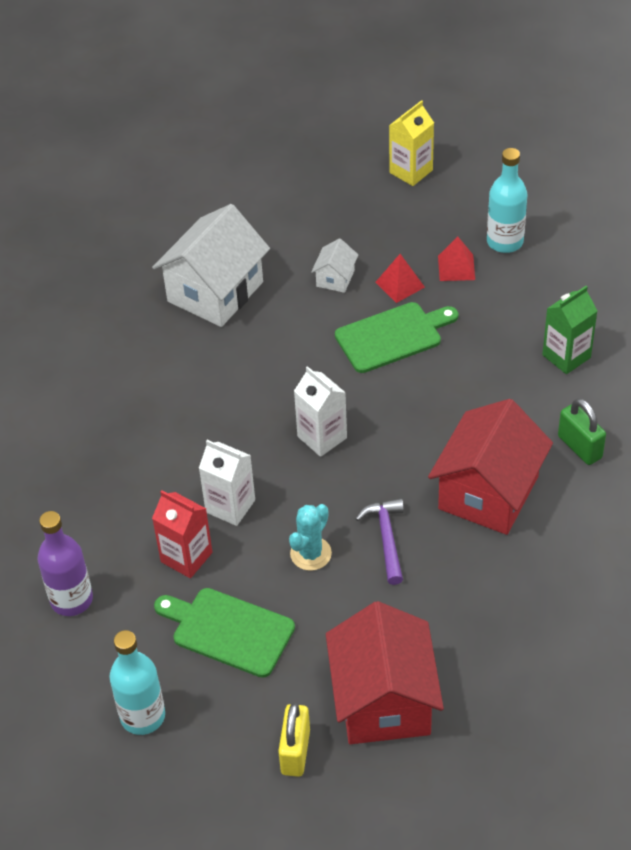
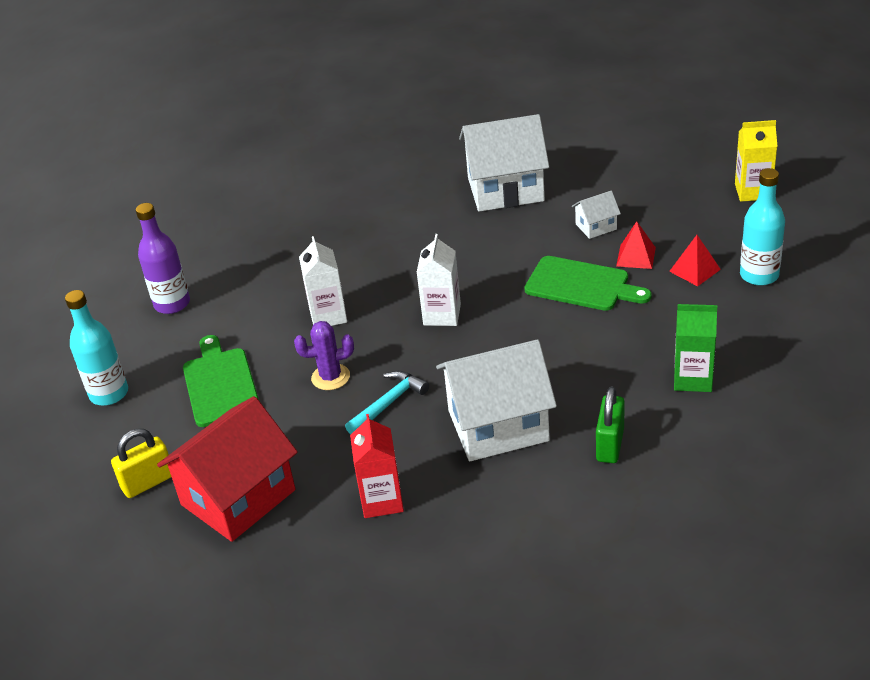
camera: 50 degrees right, 10 degrees down
red carton [152,490,212,578] -> red carton moved to [350,414,404,518]
turquoise cactus [289,504,332,571] -> purple cactus [294,321,354,390]
purple hammer [356,498,404,585] -> turquoise hammer [345,371,429,434]
red house [428,399,553,535] -> white house [436,339,557,461]

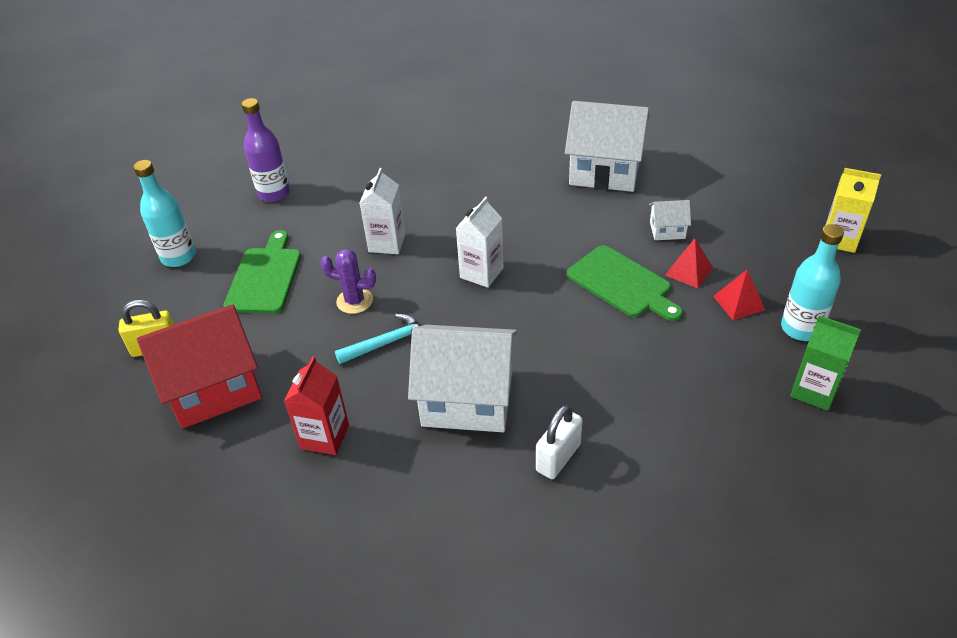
camera: 20 degrees right, 5 degrees up
green padlock [596,387,625,463] -> white padlock [536,405,582,479]
green carton [674,304,717,392] -> green carton moved to [790,315,861,411]

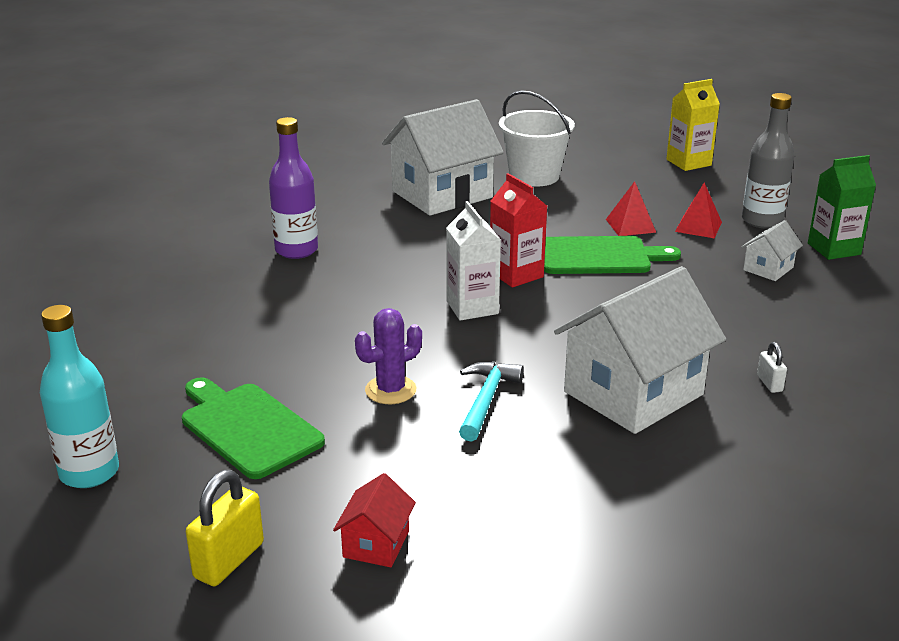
camera: 50 degrees left, 15 degrees down
red house [137,304,262,429] -> red house [333,473,416,567], size x0.45
purple bottle [242,98,290,202] -> purple bottle moved to [269,117,318,259]
red carton [284,356,349,455] -> red carton moved to [490,173,547,288]
white carton [360,168,405,254] -> none
white padlock [536,405,582,479] -> white padlock [757,342,787,393], size x0.54
white house [649,200,691,240] -> white house moved to [741,220,803,281]
turquoise bottle [781,224,844,341] -> grey bottle [742,93,794,228]
none -> white bucket [499,90,575,187]

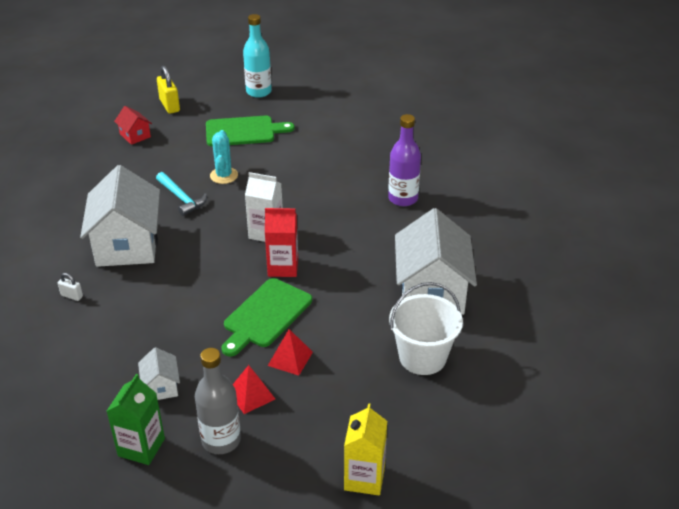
camera: 125 degrees right, 10 degrees up
purple cactus [355,308,422,404] -> turquoise cactus [210,130,238,184]

